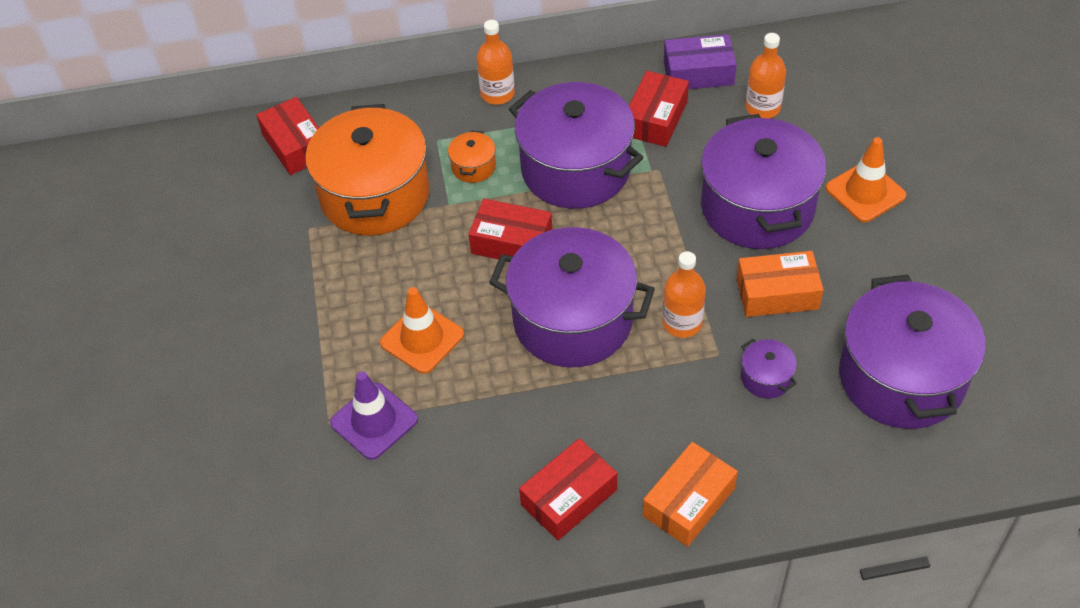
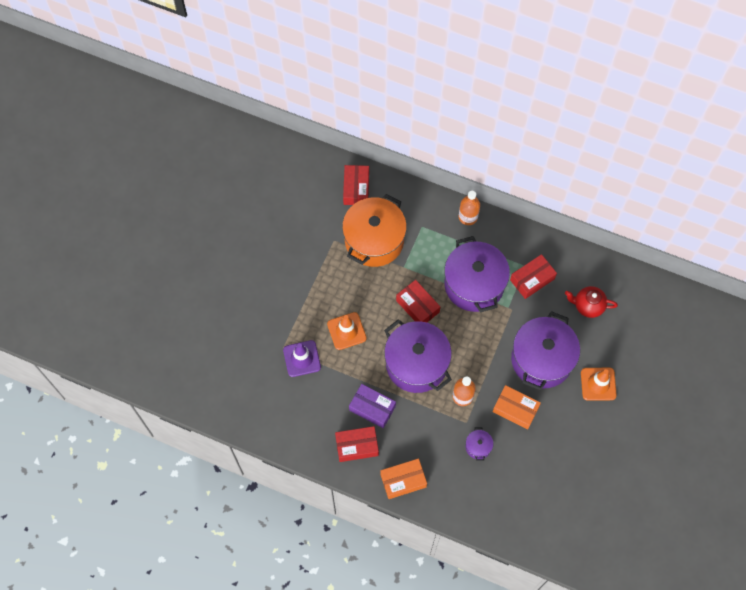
camera: 30 degrees right, 15 degrees up
orange pot [448,130,496,183] -> none
purple box [664,34,737,89] -> purple box moved to [349,384,396,428]
orange bottle [746,33,786,118] -> red teapot [565,286,618,318]
purple pot [839,275,986,429] -> none

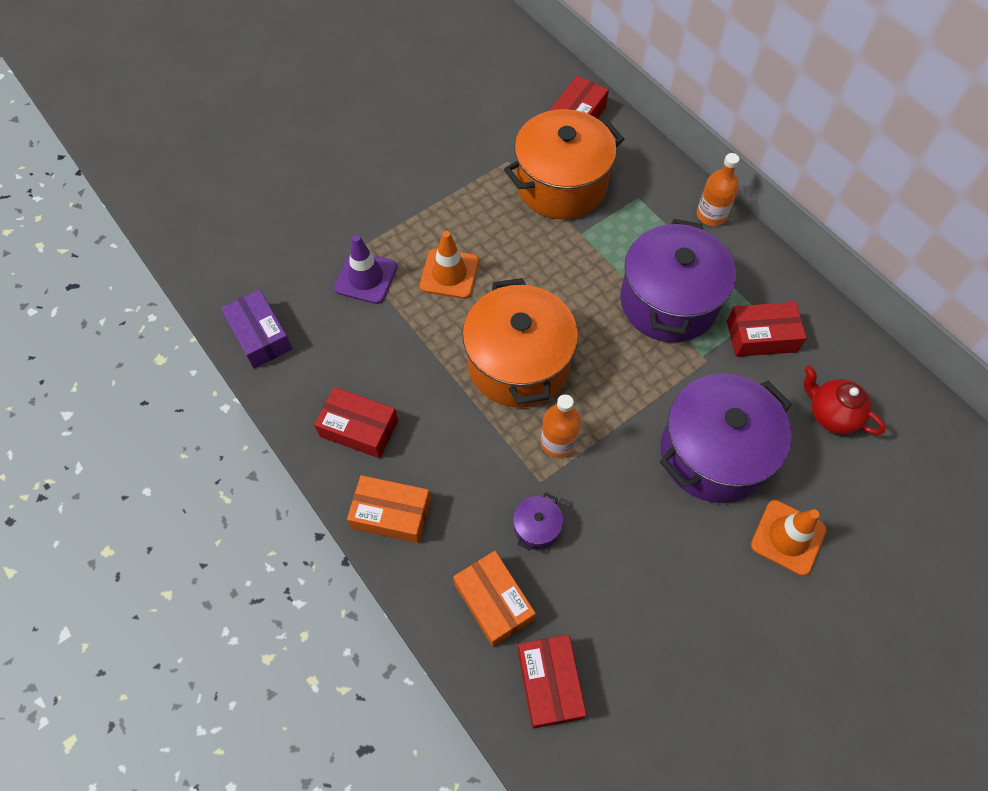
camera: 30 degrees right, 5 degrees down
purple box [349,384,396,428] -> purple box moved to [221,289,292,368]
purple pot [384,319,452,393] -> orange pot [463,278,578,407]
red box [396,280,440,322] -> red box moved to [518,635,586,729]
orange box [493,385,541,430] -> orange box moved to [453,551,536,647]

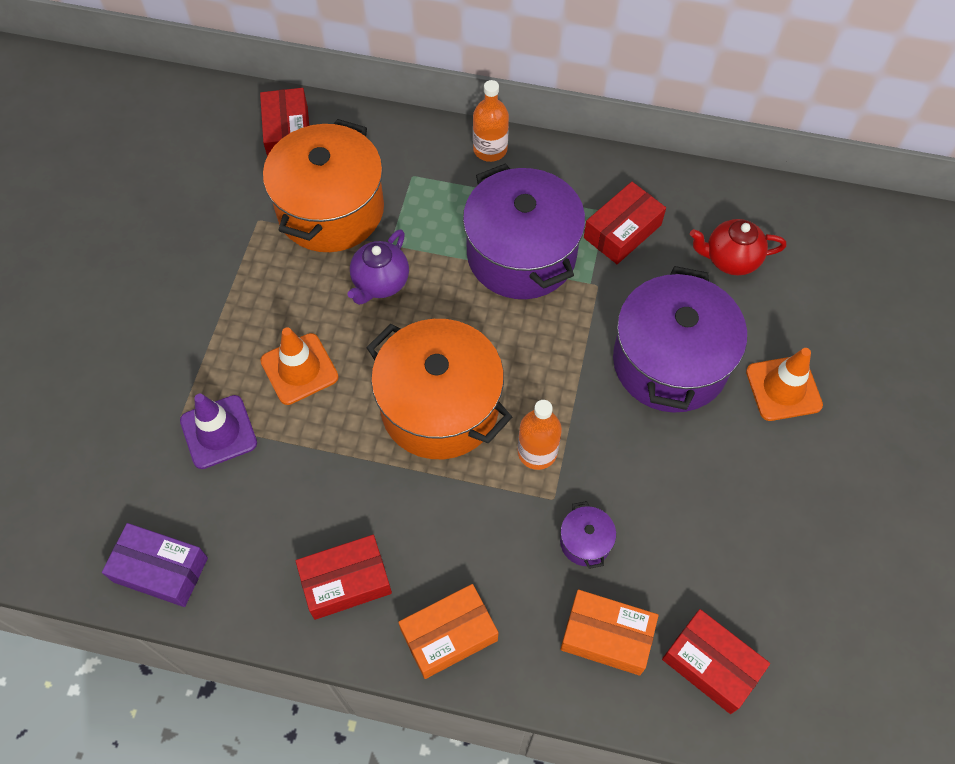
camera: 40 degrees left, 0 degrees up
none -> purple teapot [347,229,409,305]

